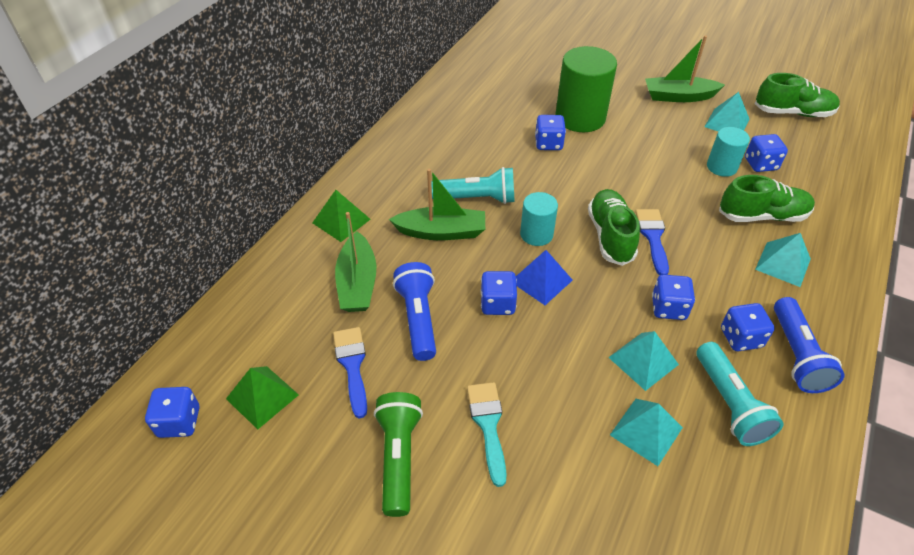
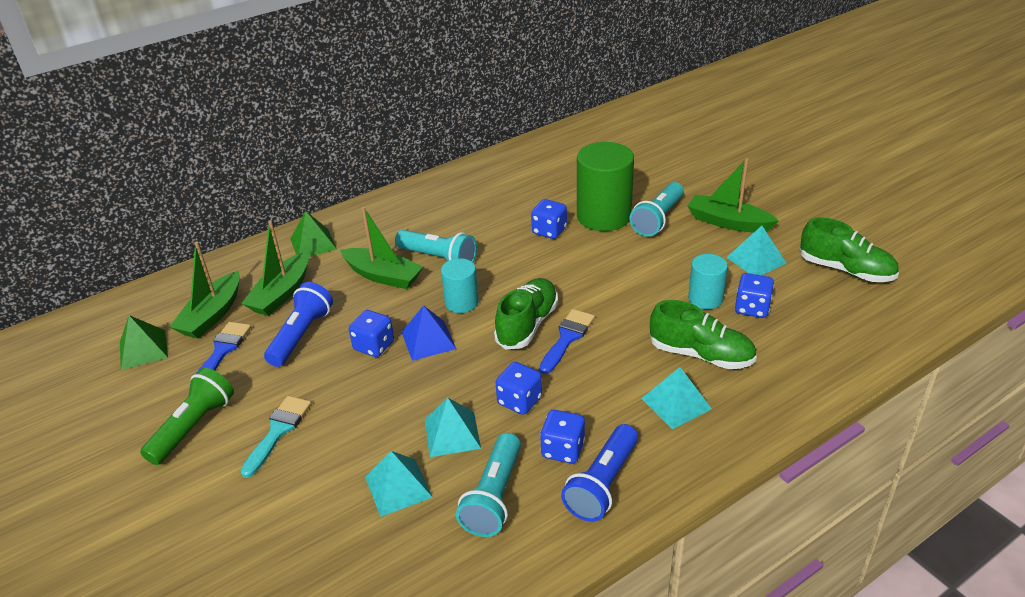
camera: 30 degrees right, 10 degrees down
blue dice [145,387,199,438] -> none
none -> green boat [170,242,240,339]
none -> turquoise flashlight [630,182,684,237]

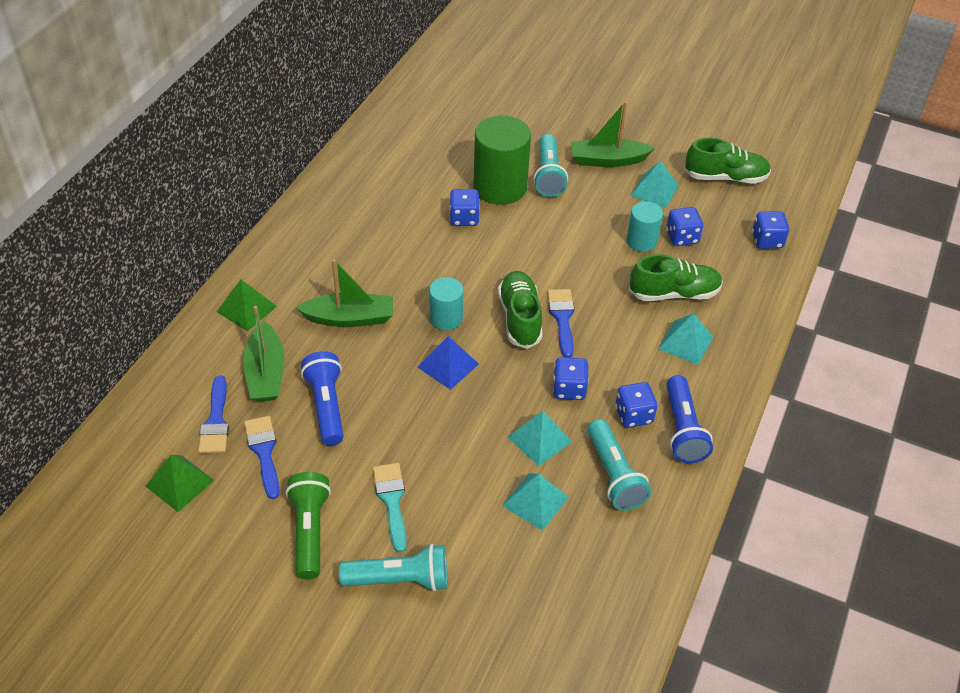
camera: 35 degrees left, 10 degrees up
green boat [170,242,240,339] -> blue brush [198,375,229,453]
blue dice [349,310,394,357] -> blue dice moved to [752,211,789,249]
turquoise flashlight [395,230,477,262] -> turquoise flashlight moved to [339,544,447,591]

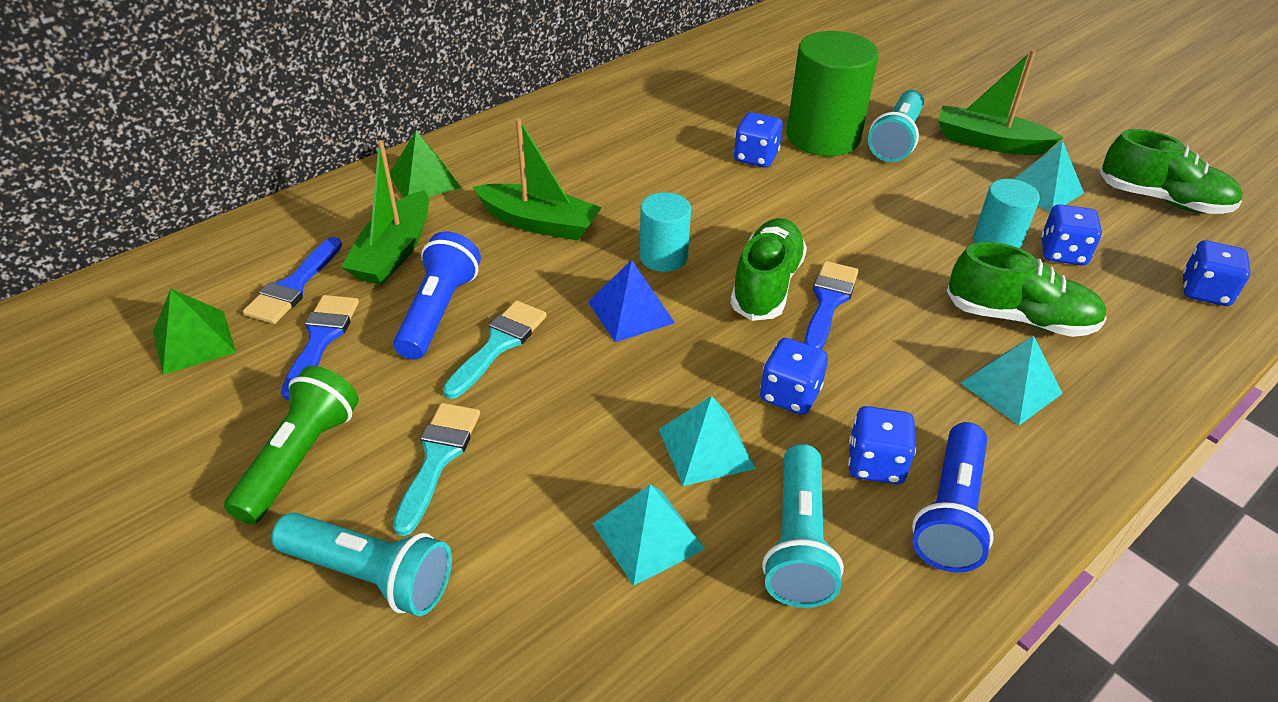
camera: 25 degrees right, 5 degrees down
none -> turquoise brush [443,301,547,399]

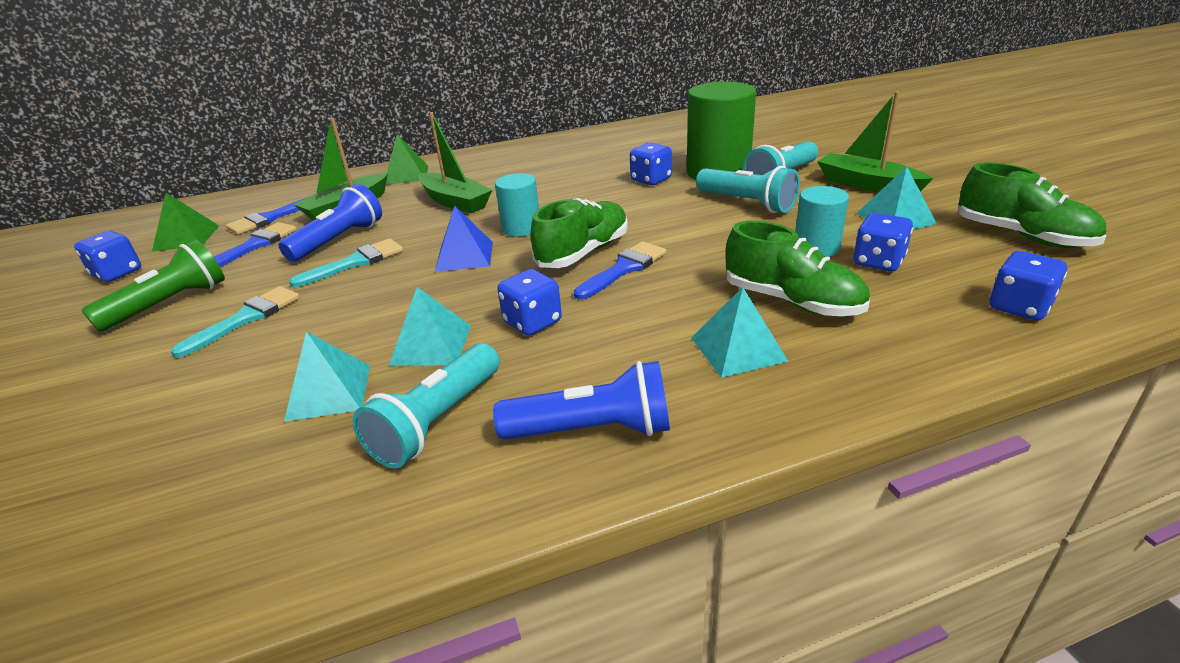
camera: 25 degrees right, 10 degrees down
turquoise flashlight [271,512,452,616] -> turquoise flashlight moved to [696,166,800,213]
blue dice [848,406,916,484] -> blue dice moved to [74,231,141,282]
blue flashlight [912,422,994,572] -> blue flashlight turned 135 degrees counterclockwise [493,361,670,440]

